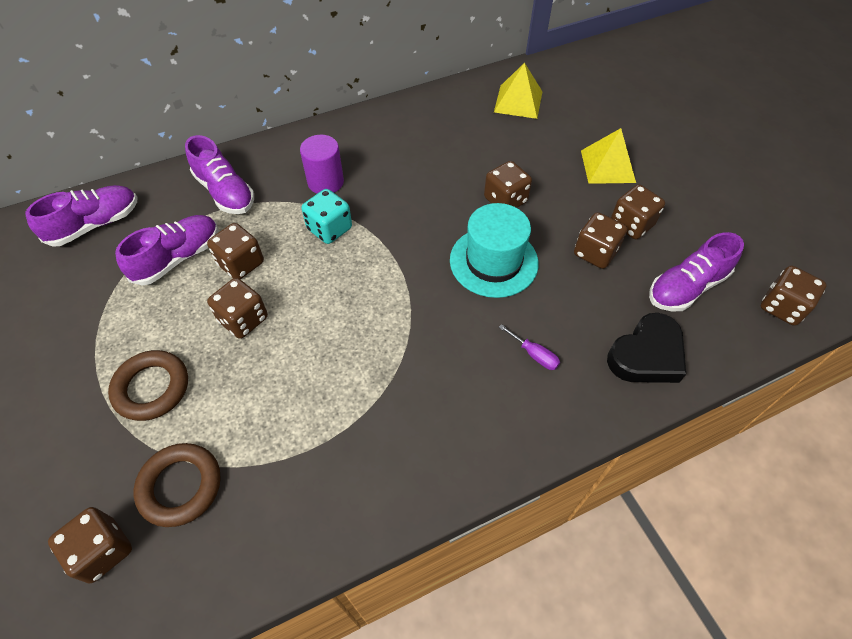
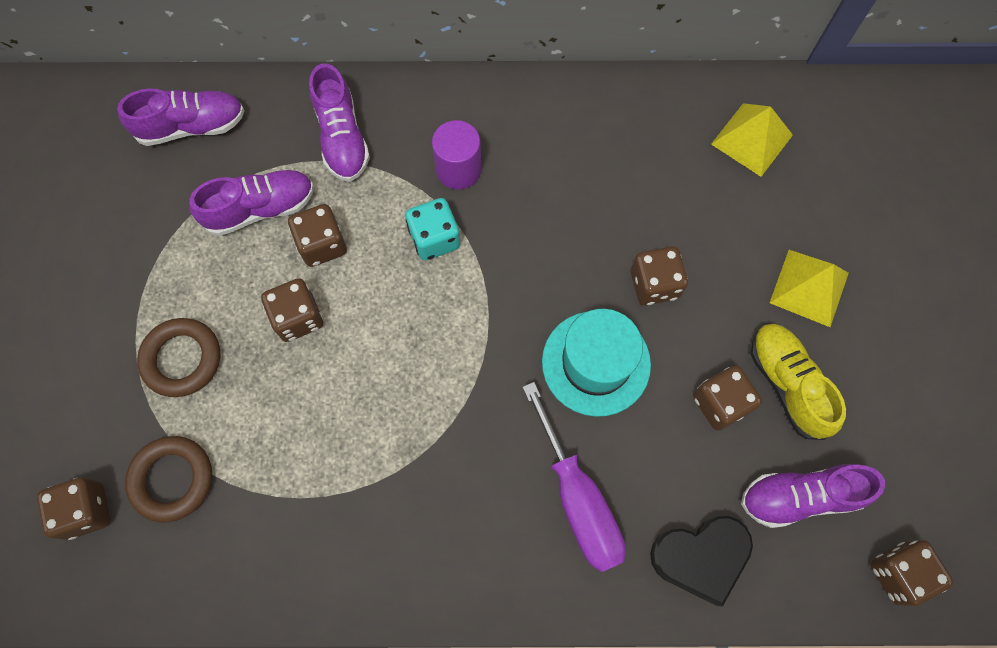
camera: 25 degrees right, 15 degrees up
purple screwdriver [499,324,560,370] -> purple screwdriver [523,382,626,572], size x2.37
brown dice [611,184,665,239] -> yellow shoe [751,324,846,440]

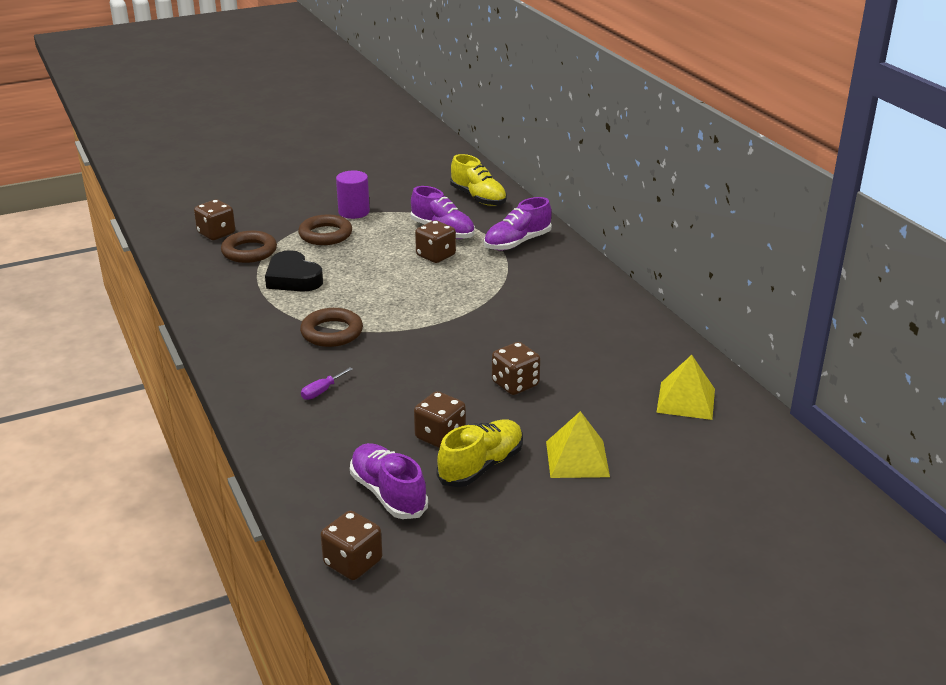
camera: 65 degrees right, 40 degrees down
purple shoe [117,88,245,146] -> yellow shoe [450,154,507,206]
brown dice [261,278,323,342] -> none
turquoise dice [405,198,460,261] -> none
purple cylinder [432,120,481,190] -> purple cylinder moved to [336,171,370,219]
purple screwdriver [523,382,626,572] -> purple screwdriver [301,367,353,400], size x0.42
turquoise hat [542,309,651,417] -> none
black heart [650,516,753,606] -> black heart moved to [265,250,323,292]
none -> brown ring [300,308,363,347]

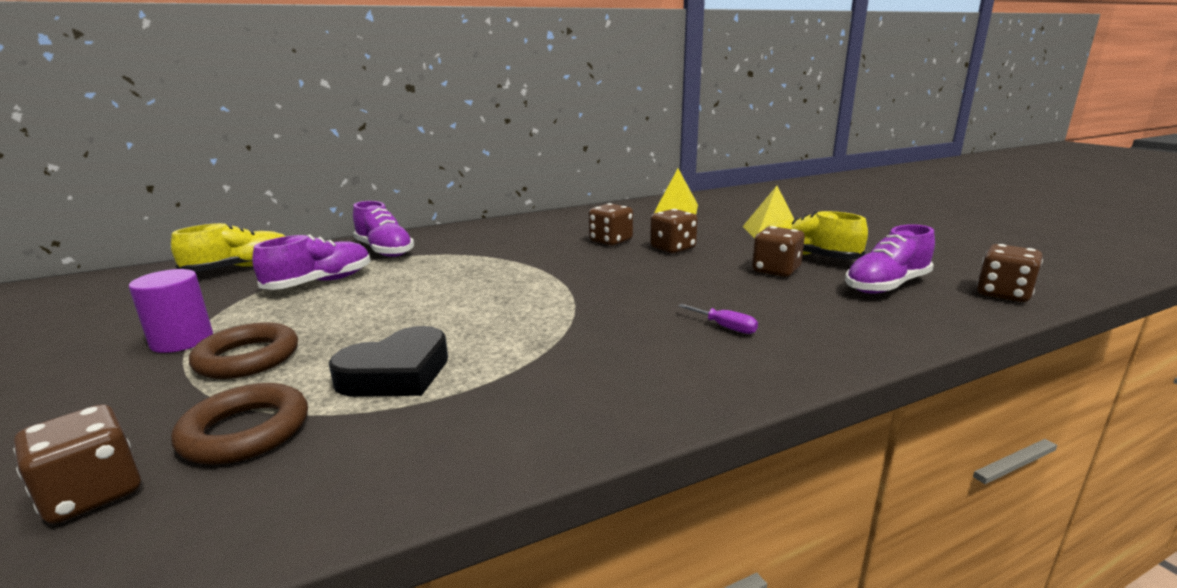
camera: 90 degrees left, 10 degrees down
brown ring [300,308,363,347] -> none
brown dice [415,220,456,263] -> brown dice moved to [589,203,633,246]

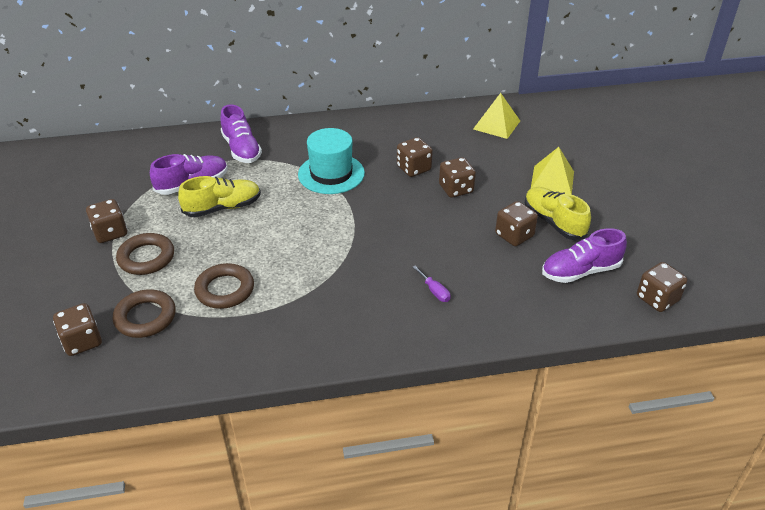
camera: 15 degrees right, 20 degrees up
purple cylinder [129,269,213,353] -> brown dice [86,199,127,243]
yellow shoe [171,223,285,272] -> yellow shoe moved to [178,176,261,217]
black heart [329,326,448,397] -> brown ring [194,263,254,309]
none -> turquoise hat [298,128,365,194]

